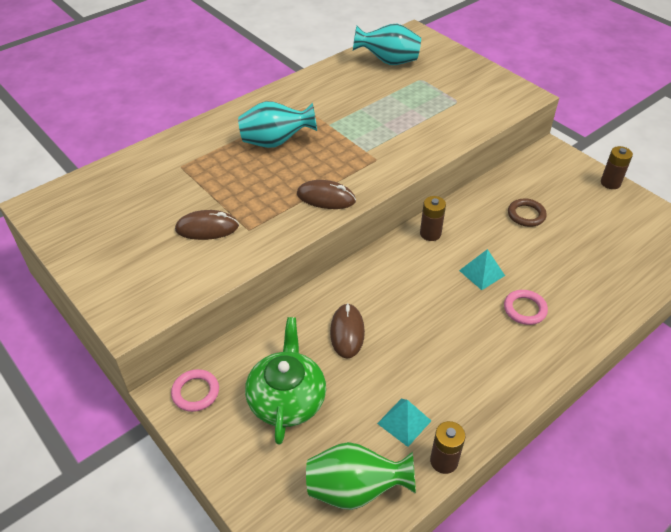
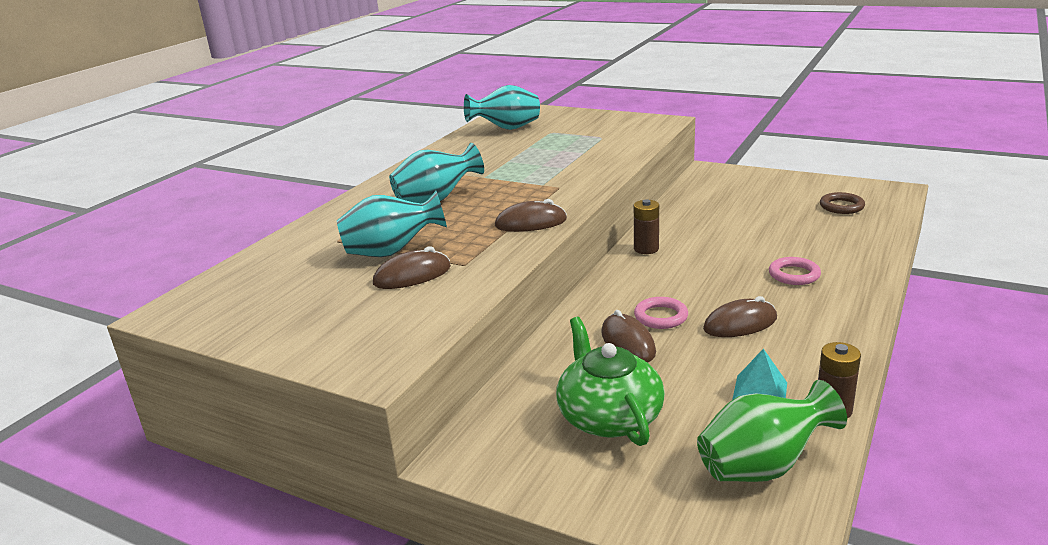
camera: 20 degrees left, 20 degrees down
pink ring [171,369,219,412] -> pink ring moved to [634,297,688,329]
turquoise pyramid [459,249,505,290] -> none
brown ring [508,199,547,227] -> brown ring moved to [820,192,865,214]
brown battery [601,146,633,189] -> none
none -> turquoise vase [337,191,447,257]
none -> brown mouse [703,296,777,337]

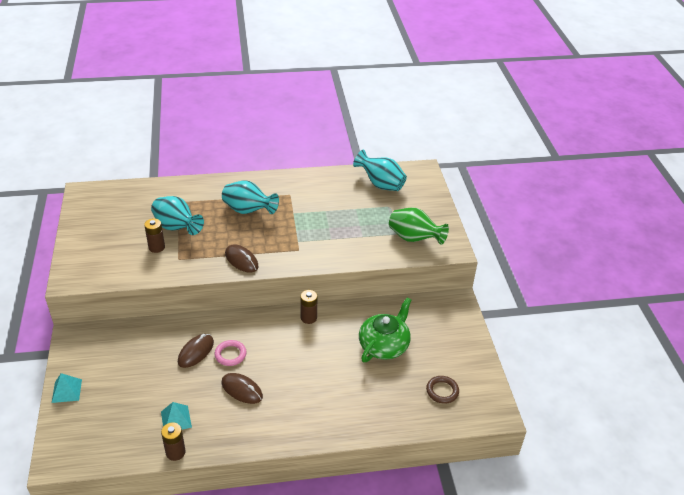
camera: 50 degrees right, 15 degrees up
brown mouse [373,246,451,289] -> brown battery [144,218,165,253]
green teapot [556,317,665,446] -> green teapot moved to [359,298,411,362]
green vase [697,380,847,482] -> green vase moved to [389,207,449,245]
pink ring [769,257,821,285] -> none
none -> turquoise pyramid [52,373,82,403]

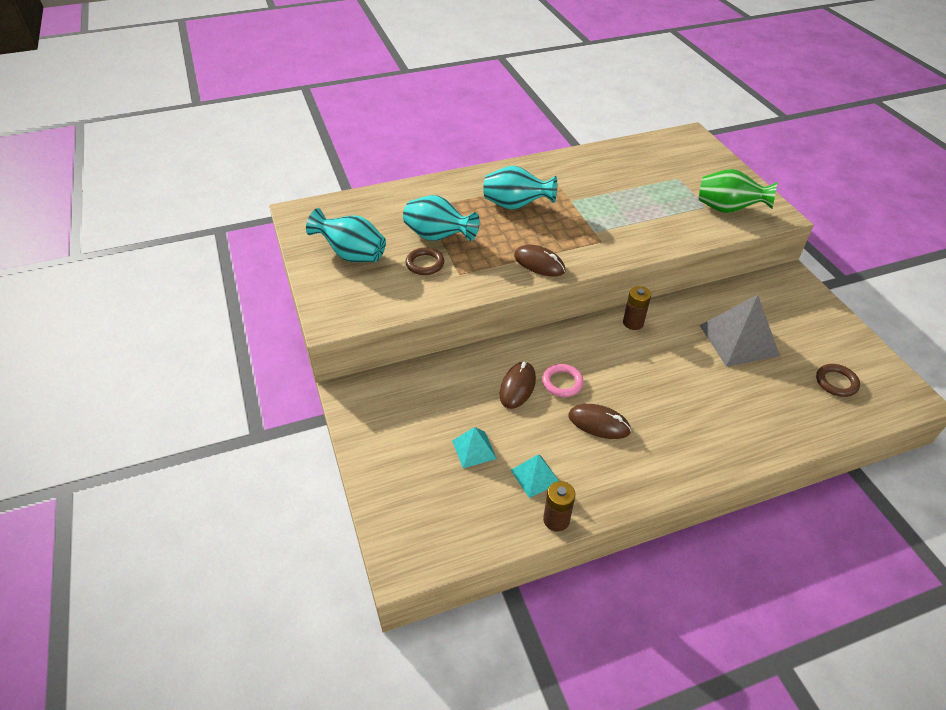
camera: 10 degrees left, 5 degrees up
turquoise pyramid [52,373,82,403] -> turquoise pyramid moved to [452,427,497,468]
brown battery [144,218,165,253] -> brown ring [406,248,444,275]
turquoise vase [353,149,407,191] -> turquoise vase moved to [306,208,386,262]
green teapot [359,298,411,362] -> grey pyramid [699,295,780,367]

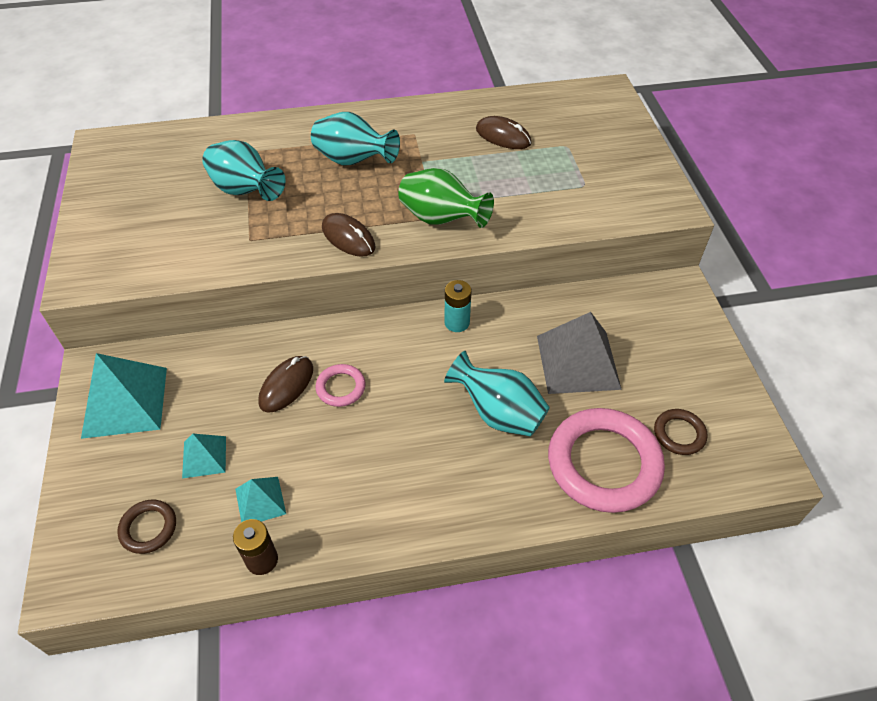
camera: 10 degrees right, 5 degrees up
turquoise vase [306,208,386,262] -> turquoise vase moved to [444,351,550,437]
brown ring [406,248,444,275] -> brown ring moved to [117,500,176,554]
brown mouse [568,404,631,439] -> brown mouse moved to [476,116,531,149]
brown battery [623,286,651,330] -> turquoise battery [444,280,471,332]
green vase [699,169,778,213] -> green vase moved to [398,168,494,228]
none -> turquoise pyramid [81,353,167,439]
none -> pink ring [548,408,665,513]

